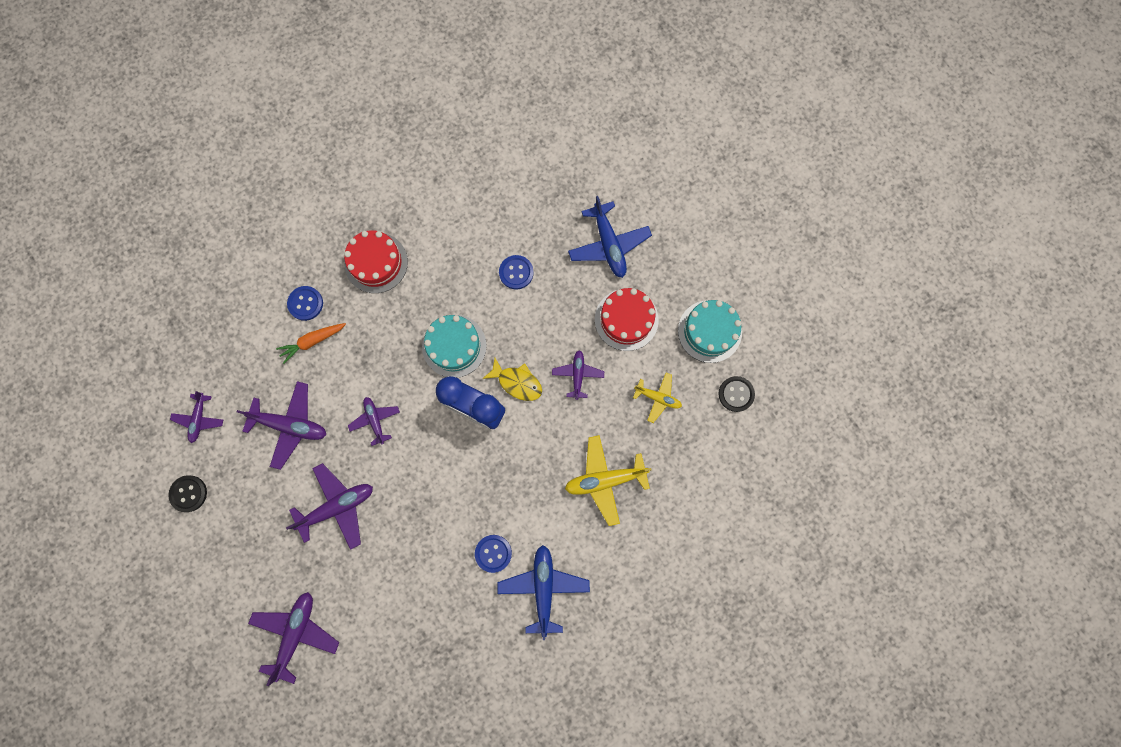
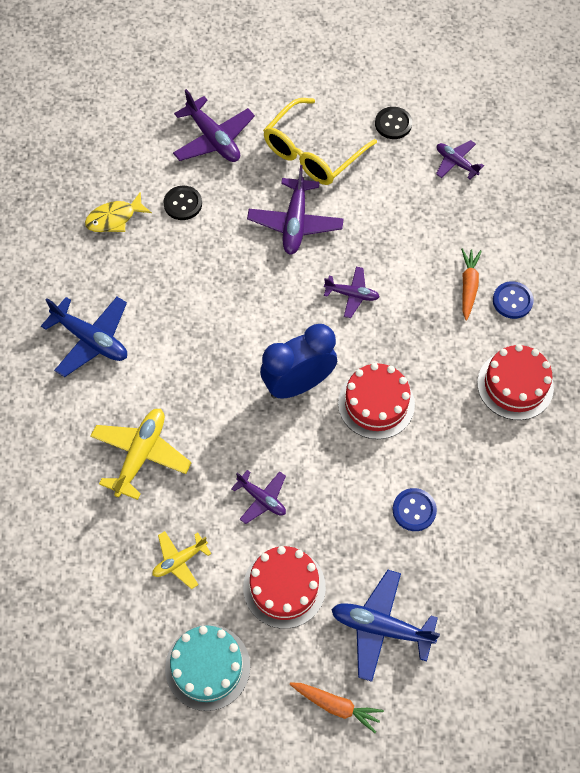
camera: 125 degrees right, 15 degrees down
purple plane [237,381,326,470] -> none
turquoise cake [422,315,487,378] -> red cake [338,363,415,439]
blue button [475,535,512,573] -> none
yellow fish [482,358,542,401] -> yellow fish moved to [85,192,152,232]
black button [719,376,755,412] -> black button moved to [163,186,202,220]
none -> yellow glasses [263,98,377,185]
none -> orange carrot [290,683,384,733]

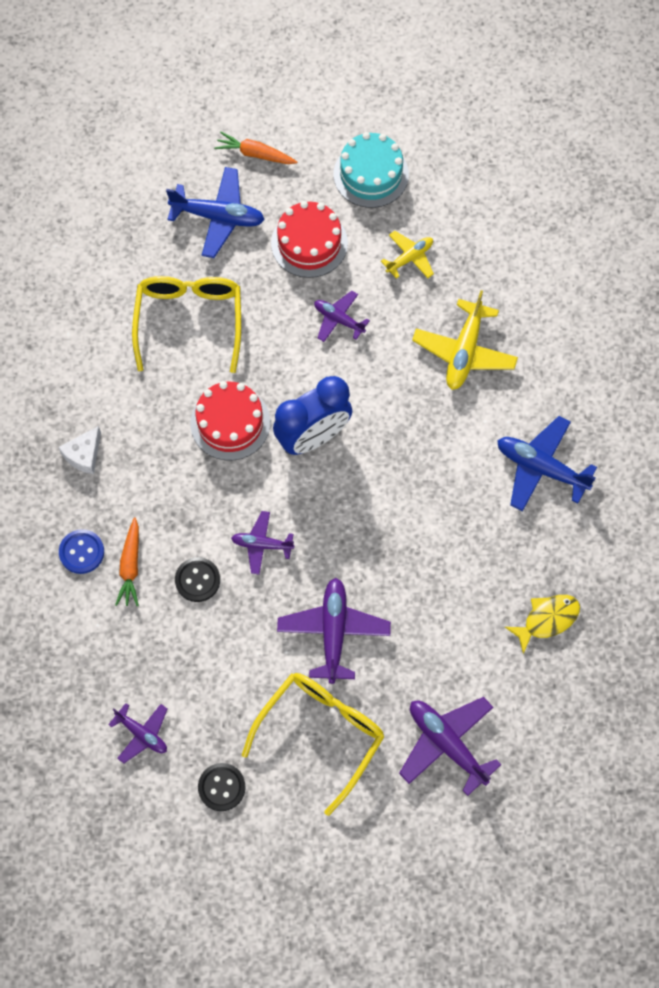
camera: 175 degrees right, 5 degrees up
black button [163,186,202,220] -> black button moved to [175,557,220,602]
blue button [393,488,437,531] -> yellow glasses [132,276,241,373]
red cake [477,344,554,420] -> white cheese [58,426,101,474]

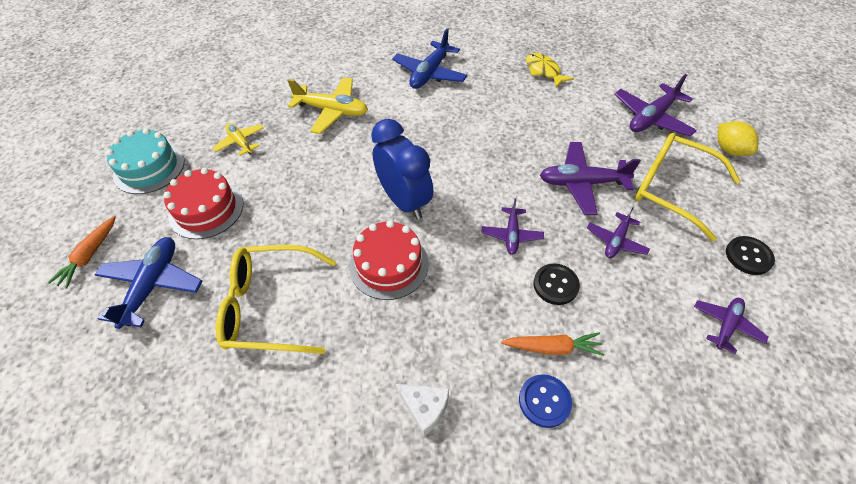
camera: 90 degrees left, 15 degrees down
purple plane [314,291,370,342] -> purple plane moved to [587,207,650,258]
none -> yellow lemon [717,121,759,156]

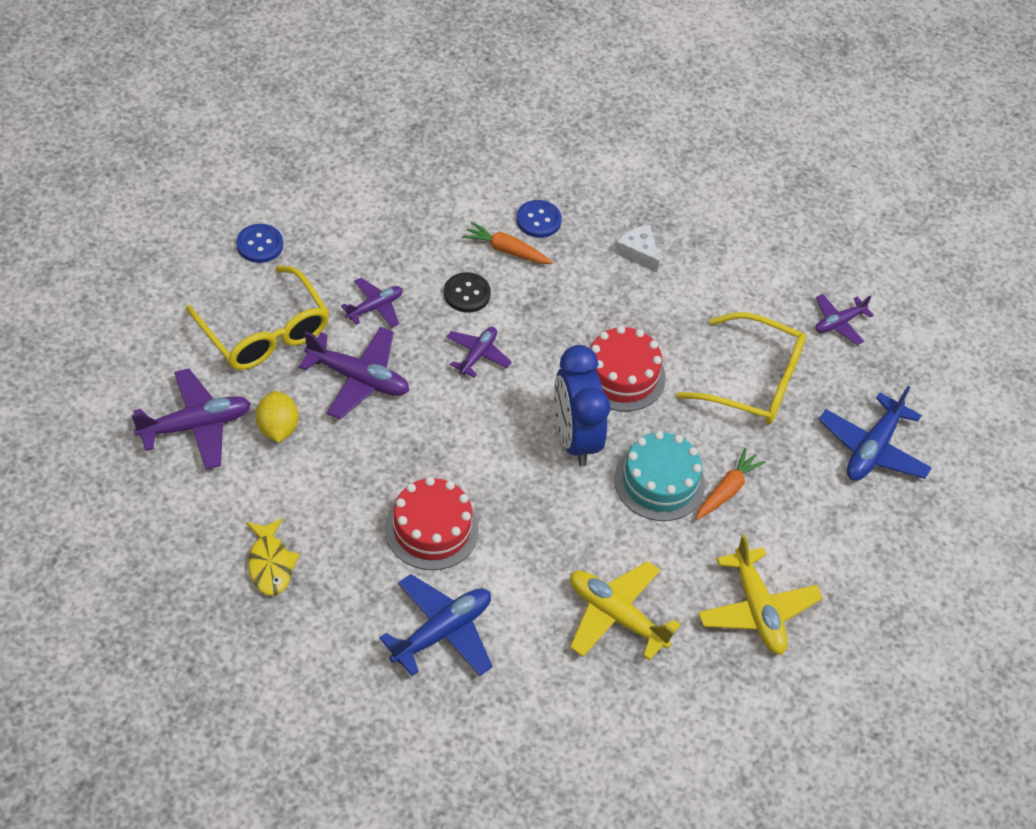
camera: 165 degrees left, 0 degrees up
orange carrot [48,216,116,289] -> orange carrot moved to [696,448,766,520]
turquoise cake [106,128,185,194] -> turquoise cake moved to [614,431,705,521]
red cake [163,168,244,239] -> red cake moved to [385,477,479,570]
yellow plane [213,123,263,156] -> yellow plane [698,534,823,655], size x1.67
purple plane [694,298,768,354] -> purple plane moved to [816,294,874,345]
yellow lemon [717,121,759,156] -> yellow lemon moved to [256,391,299,443]
black button [726,236,775,275] -> blue button [236,224,283,263]

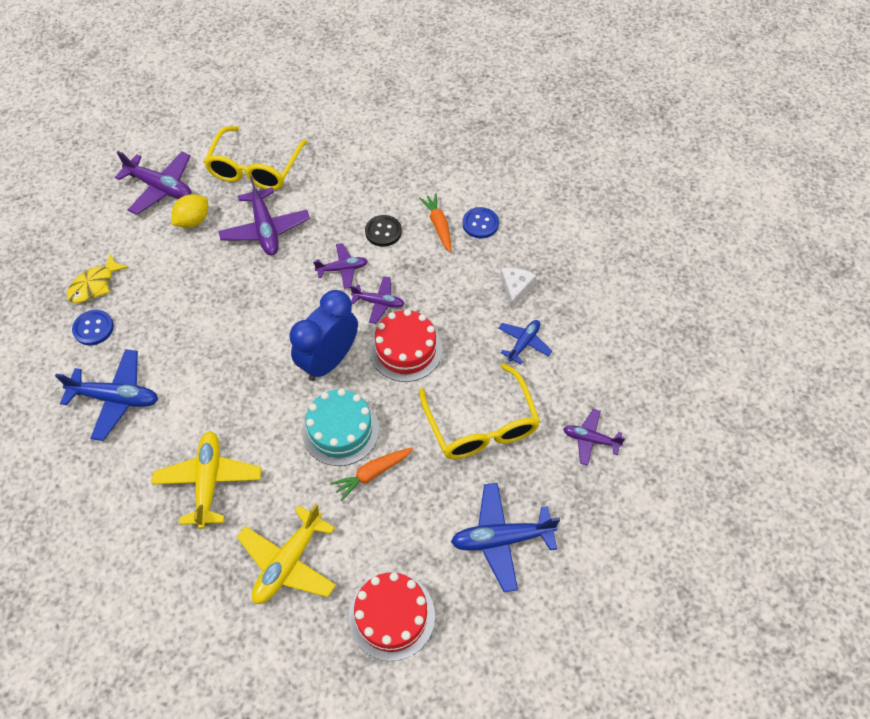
camera: 55 degrees right, 5 degrees up
blue button [236,224,283,263] -> blue button moved to [72,310,114,345]
purple plane [341,278,403,328] -> purple plane moved to [350,276,404,324]
red cake [385,477,479,570] -> red cake moved to [349,572,435,661]
orange carrot [696,448,766,520] -> orange carrot turned 150 degrees clockwise [331,447,413,501]
none -> blue plane [499,320,552,364]

